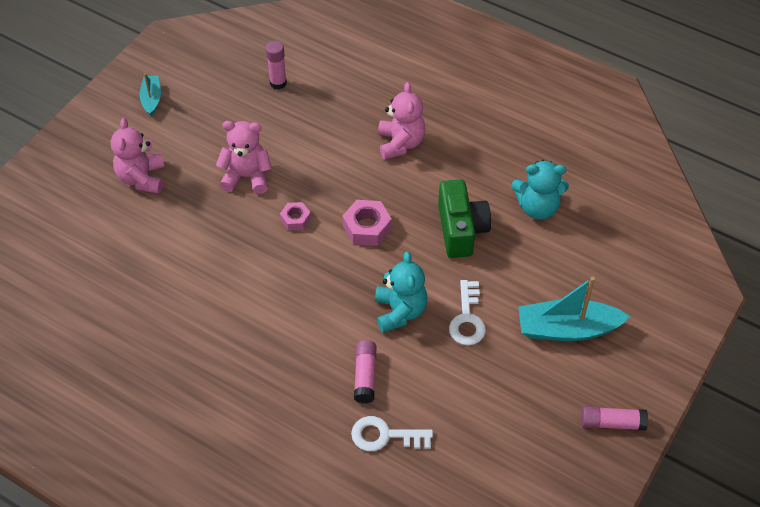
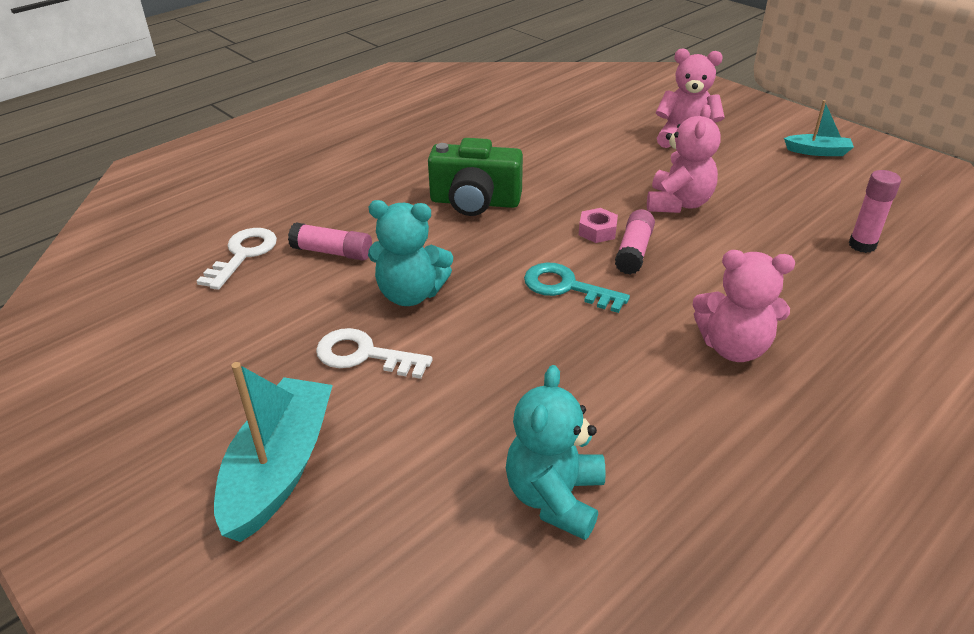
camera: 105 degrees right, 15 degrees down
pink nut [342,200,392,246] -> turquoise key [524,262,630,313]
green camera [438,179,491,258] -> green camera moved to [428,138,523,216]
pink glue stick [581,406,648,430] -> pink glue stick moved to [615,209,655,275]

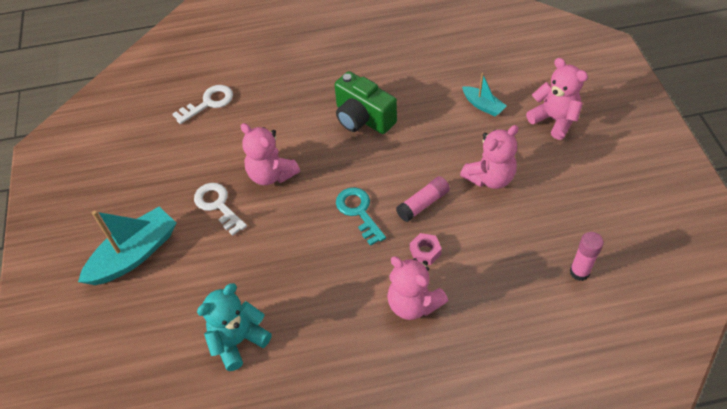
camera: 35 degrees right, 15 degrees up
pink glue stick [288,223,372,261] -> none
turquoise teddy bear [368,200,453,306] -> pink teddy bear [241,123,300,185]
pink nut [579,208,618,243] -> pink nut moved to [410,233,442,265]
turquoise boat [784,100,854,156] -> turquoise boat moved to [462,73,507,116]

